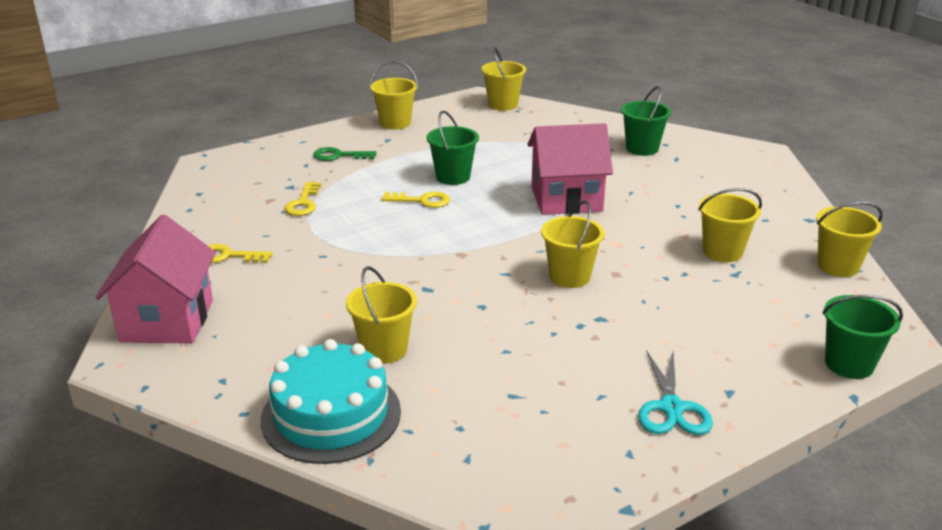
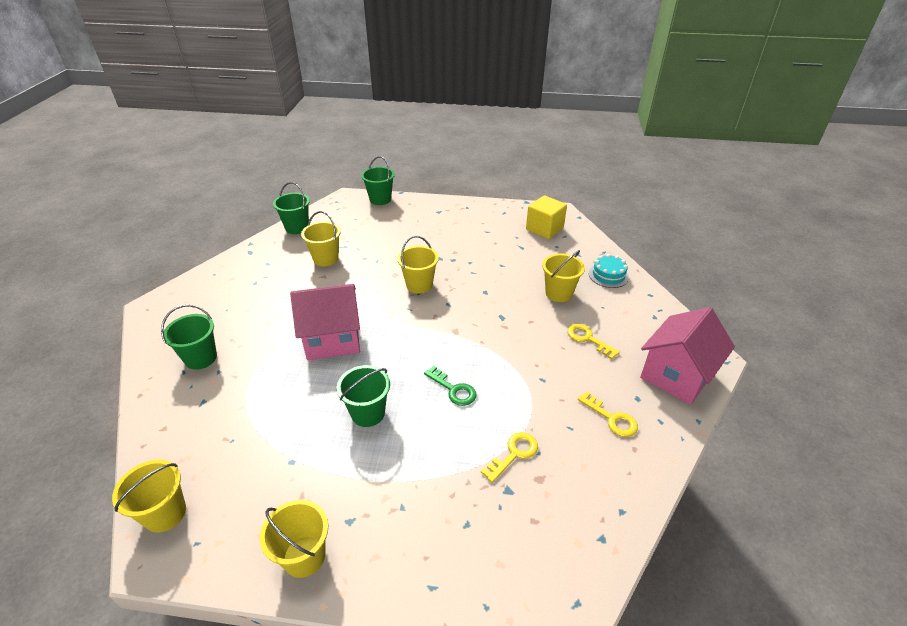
camera: 140 degrees left, 10 degrees up
turquoise cake [261,339,401,464] -> turquoise cake [589,254,629,288], size x0.55
green key [313,147,376,161] -> green key moved to [424,366,477,406]
yellow key [381,192,450,208] -> yellow key moved to [567,324,620,360]
pink house [527,123,613,215] -> pink house turned 45 degrees counterclockwise [290,284,360,360]
turquoise scissors [638,350,713,435] -> none
yellow bucket [816,202,883,277] -> green bucket [273,182,310,234]
none -> yellow cube [526,195,567,239]

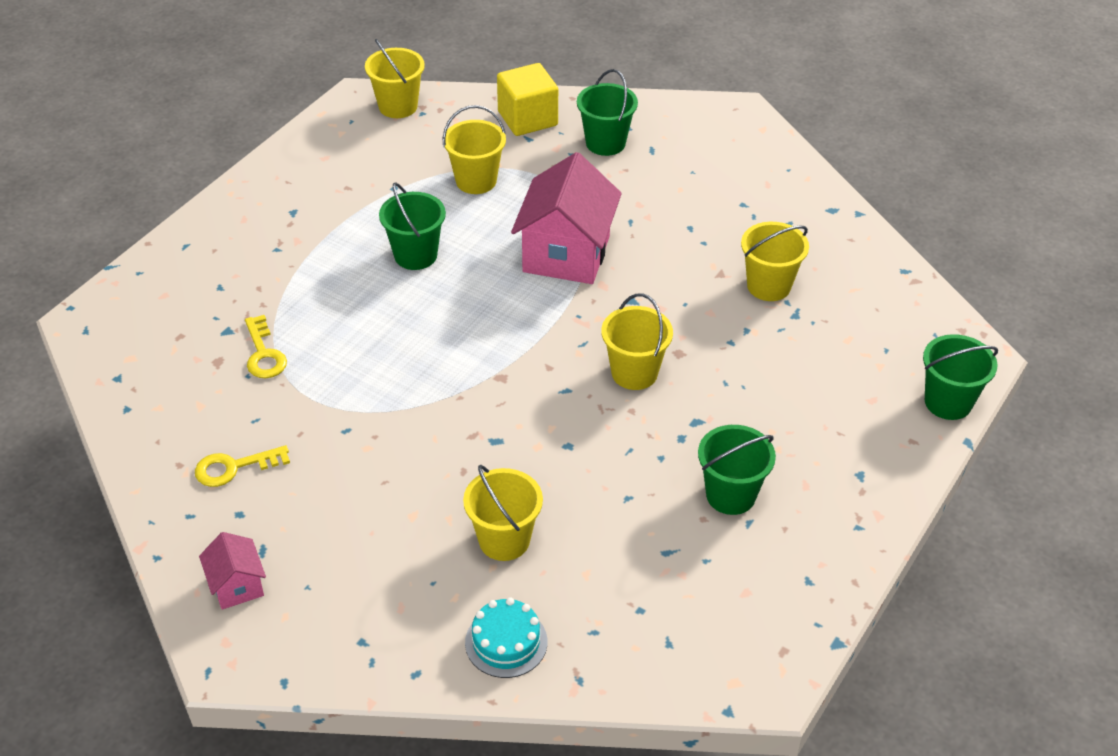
camera: 115 degrees right, 5 degrees up
yellow bucket [260,500,328,578] -> yellow bucket moved to [443,105,506,194]
green bucket [273,182,310,234] -> green bucket moved to [698,425,776,515]
green key [424,366,477,406] -> none
yellow cube [526,195,567,239] -> yellow cube moved to [497,63,558,136]
yellow key [567,324,620,360] -> none
pink house [640,307,735,405] -> pink house [199,532,266,610], size x0.49

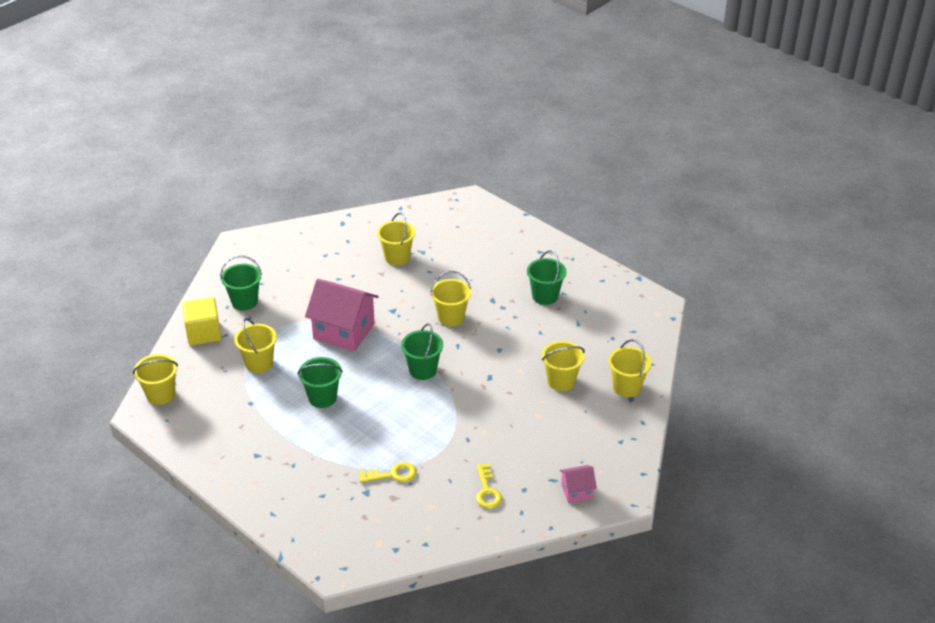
camera: 80 degrees left, 5 degrees down
turquoise cake [465,597,547,678] -> yellow bucket [608,339,651,397]
green bucket [923,334,998,420] -> green bucket moved to [401,323,443,380]

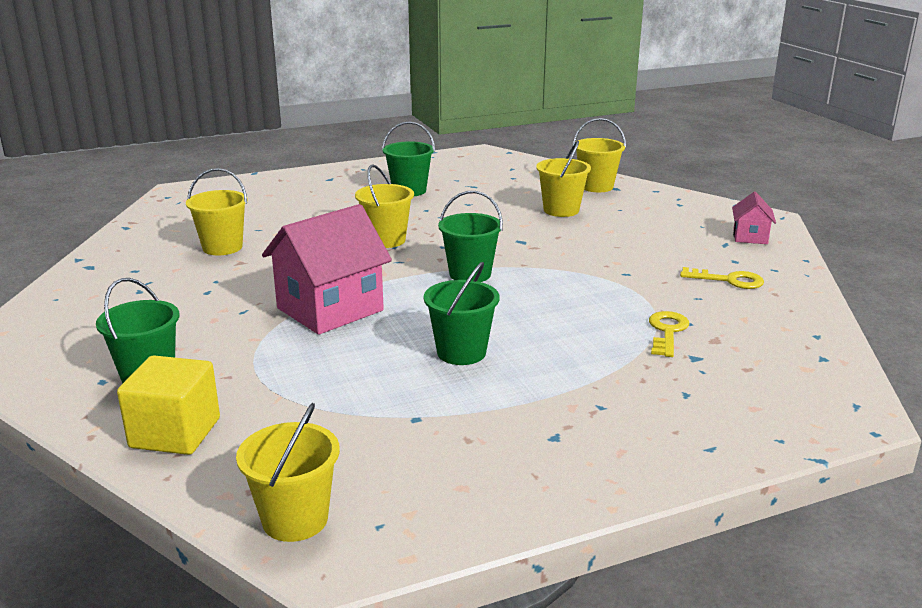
camera: 65 degrees left, 15 degrees down
yellow bucket [234,318,277,373] -> none

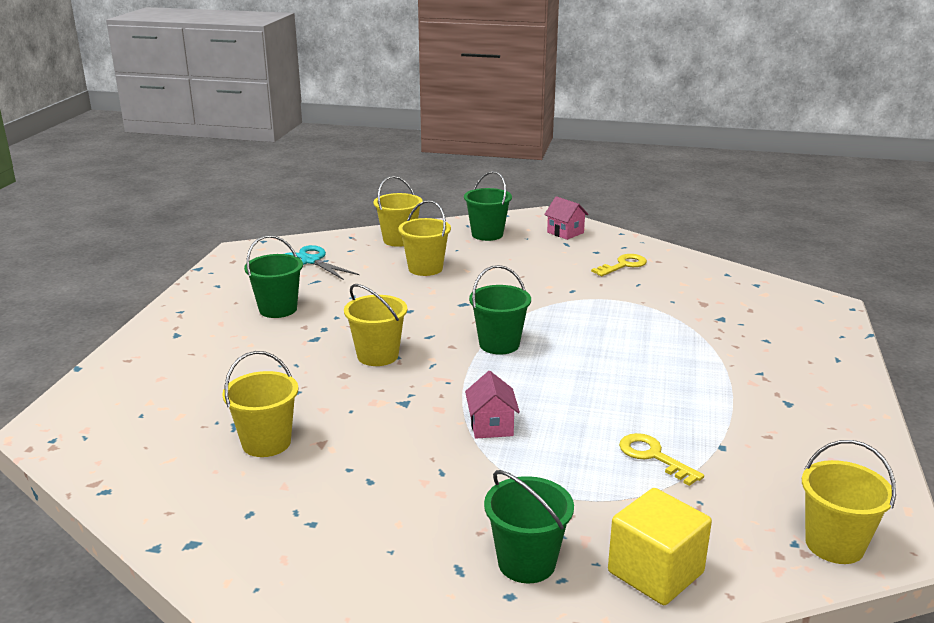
camera: 55 degrees left, 0 degrees up
pink house [262,204,392,335] -> pink house [465,371,520,439], size x0.49
green bucket [424,262,500,365] -> green bucket moved to [464,171,512,241]
yellow key [649,311,689,357] -> yellow key moved to [619,433,704,486]
none -> turquoise scissors [285,245,360,280]

